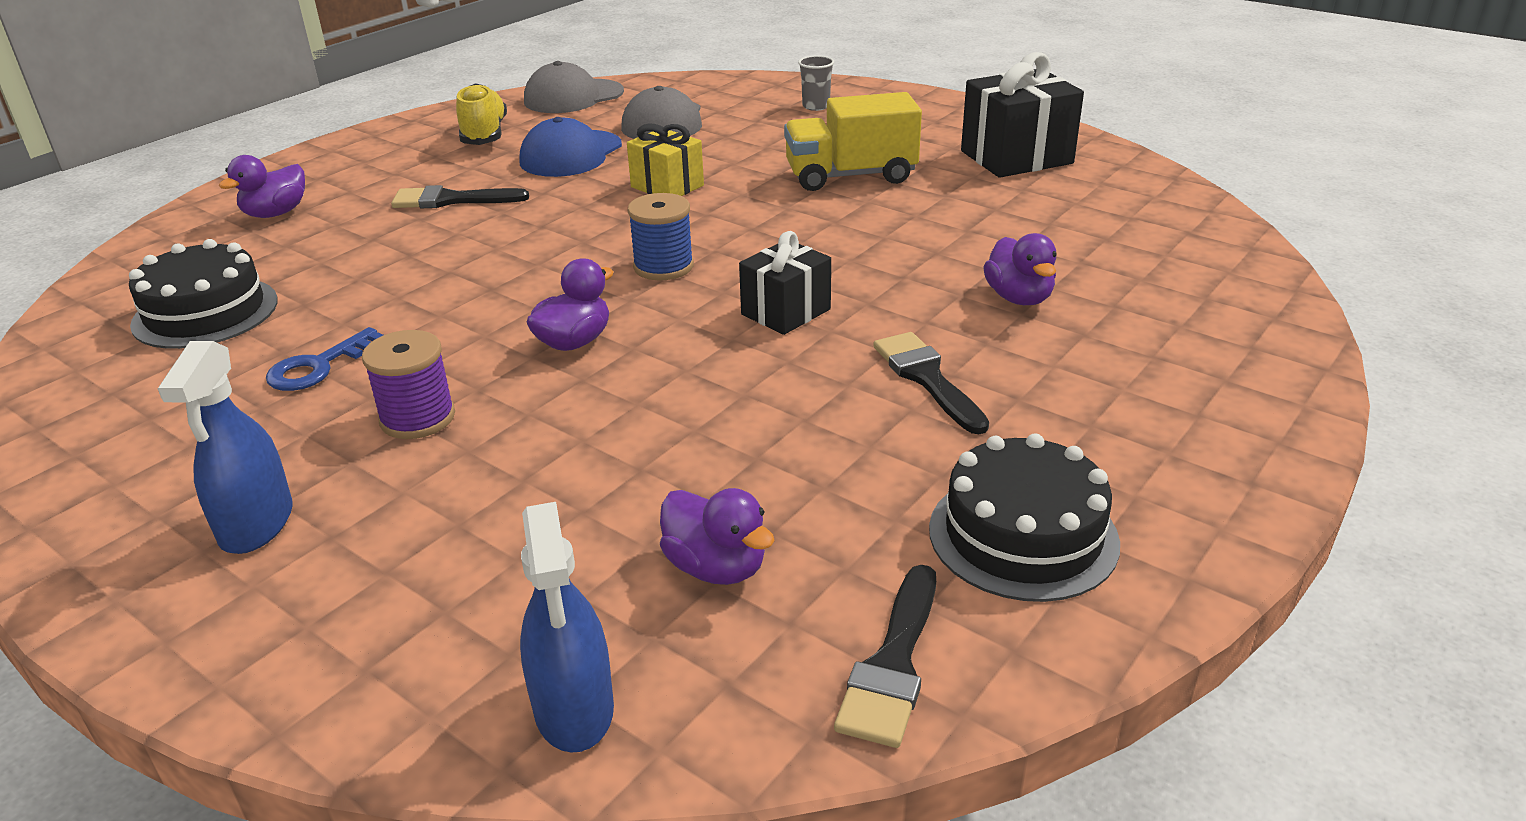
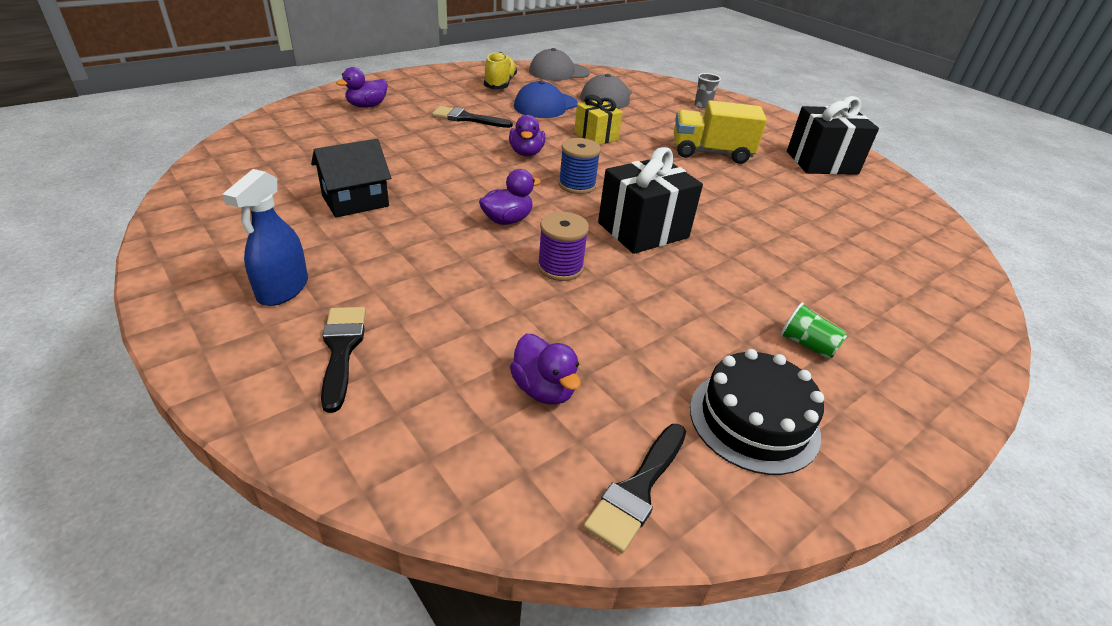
camera: 10 degrees right, 5 degrees up
black cake [129,239,278,349] -> none
blue key [266,327,383,391] -> black house [311,139,391,218]
purple spool [362,330,455,439] -> purple spool moved to [538,212,589,281]
blue spray bottle [520,502,614,753] -> none
black gift [739,231,831,335] -> black gift [598,147,703,254], size x1.59
black brush [873,332,989,434] -> black brush moved to [321,307,366,413]
purple duck [983,233,1057,305] -> purple duck moved to [509,115,545,157]
none -> green cup [780,302,847,359]

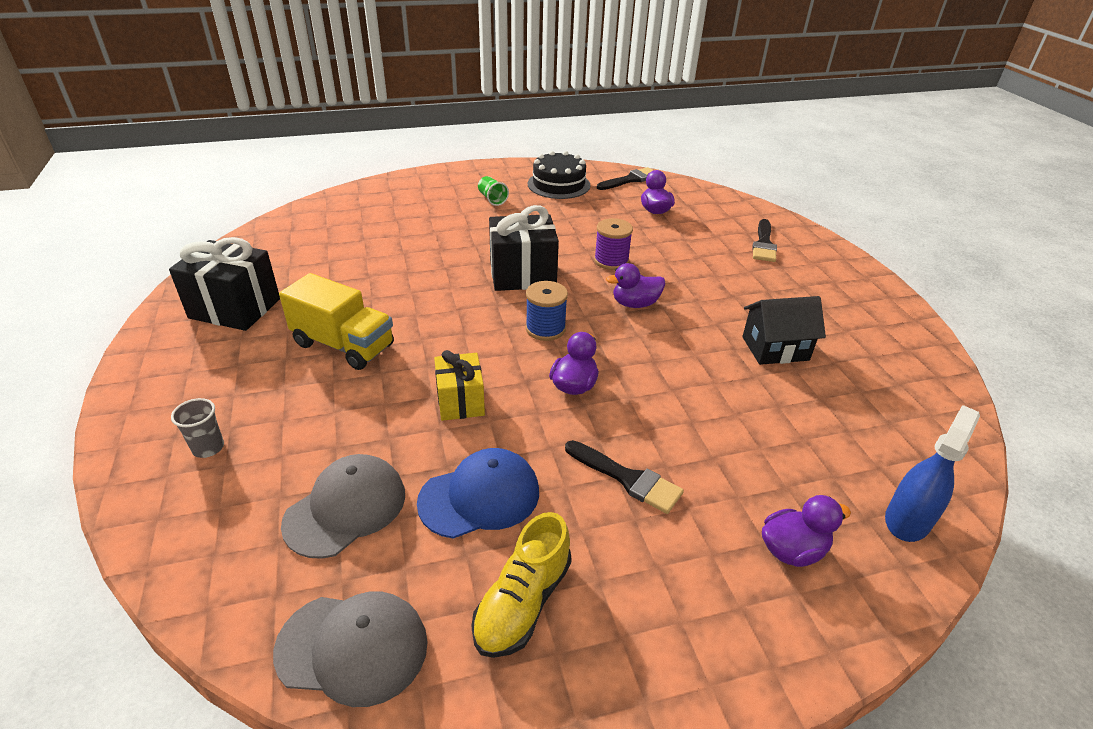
camera: 155 degrees left, 0 degrees up
blue spray bottle [222,169,308,306] -> blue spray bottle moved to [885,405,980,542]

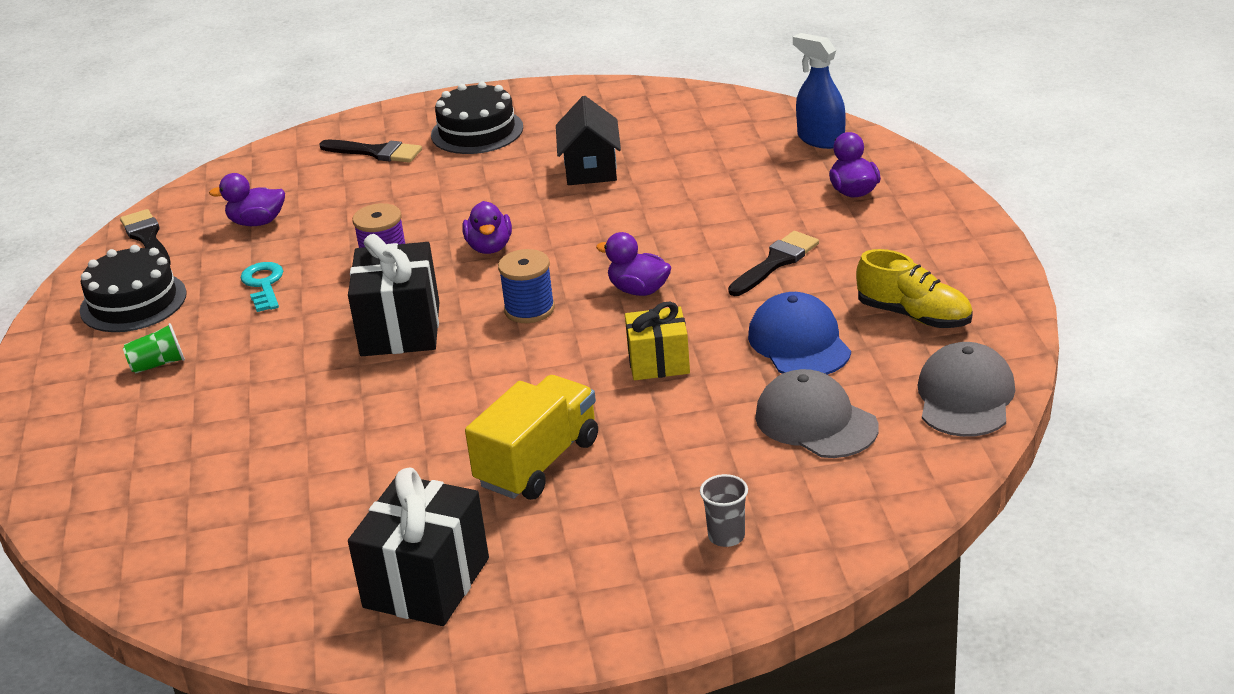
camera: 80 degrees left, 5 degrees down
none -> turquoise key [240,262,283,312]
none -> black cake [431,82,523,154]

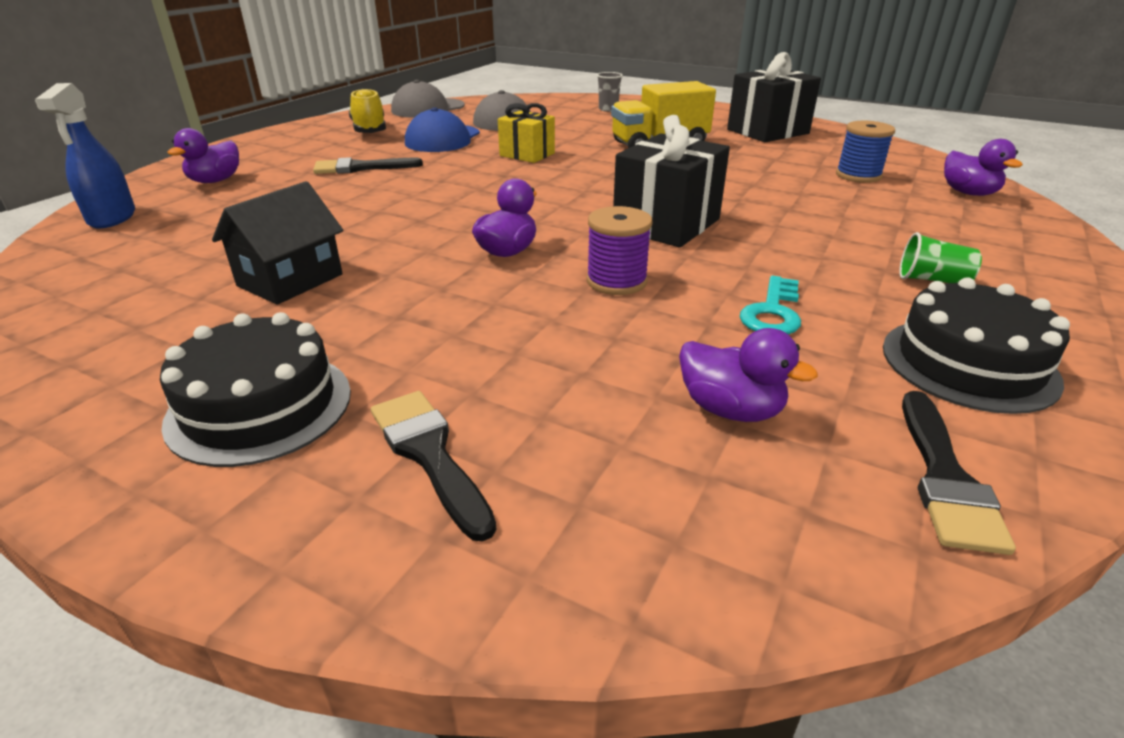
camera: 145 degrees left, 0 degrees up
blue spool [498,249,555,323] -> blue spool moved to [836,121,895,183]
purple duck [596,232,672,296] -> purple duck moved to [944,139,1023,196]

